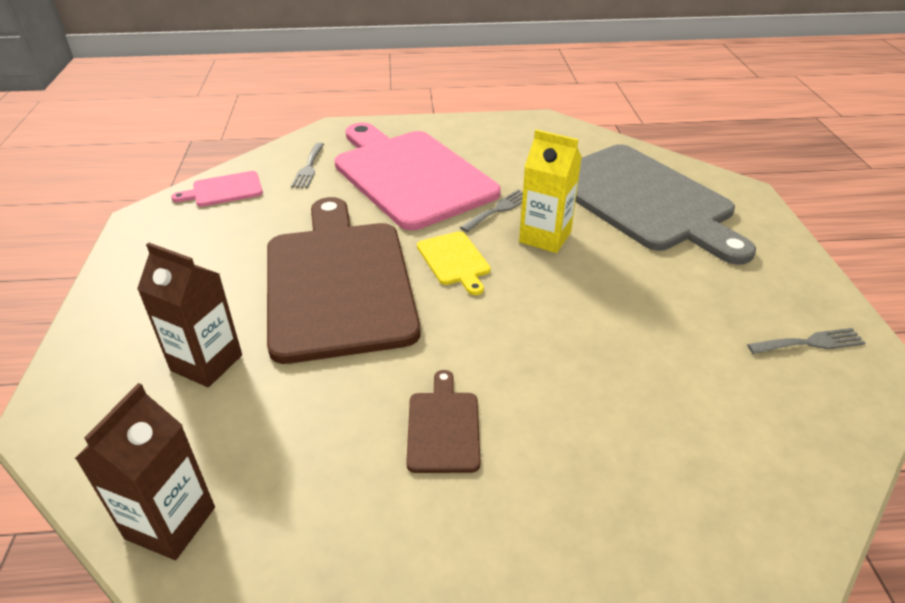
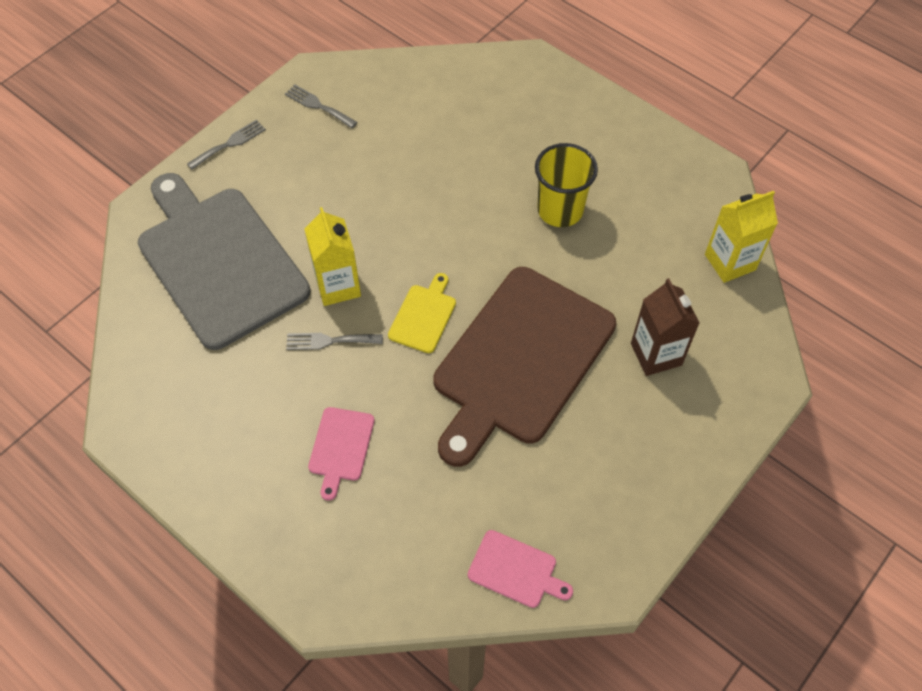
camera: 135 degrees left, 20 degrees up
brown carton [75,383,215,560] -> yellow carton [705,191,778,283]
grey fork [291,143,324,188] -> grey fork moved to [187,120,266,170]
pink cutting board [334,123,501,230] -> pink cutting board [308,407,375,501], size x0.41
brown cutting board [406,370,481,473] -> yellow cup [535,143,598,227]
grey cutting board [575,144,756,265] -> grey cutting board turned 45 degrees counterclockwise [138,173,310,350]

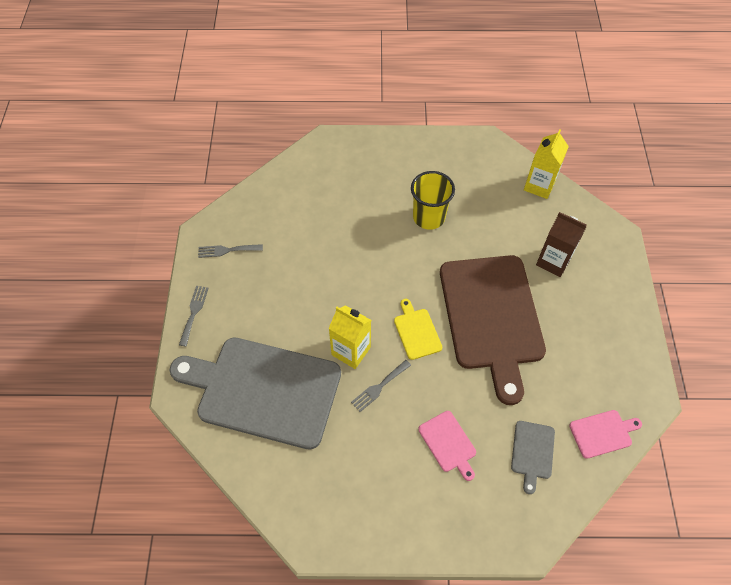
camera: 40 degrees left, 0 degrees up
none -> grey cutting board [511,421,555,494]

